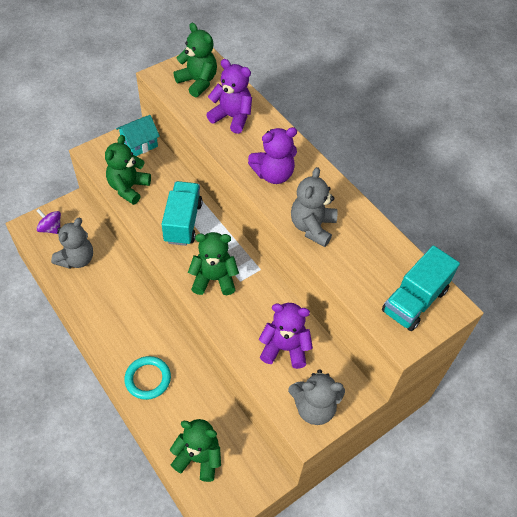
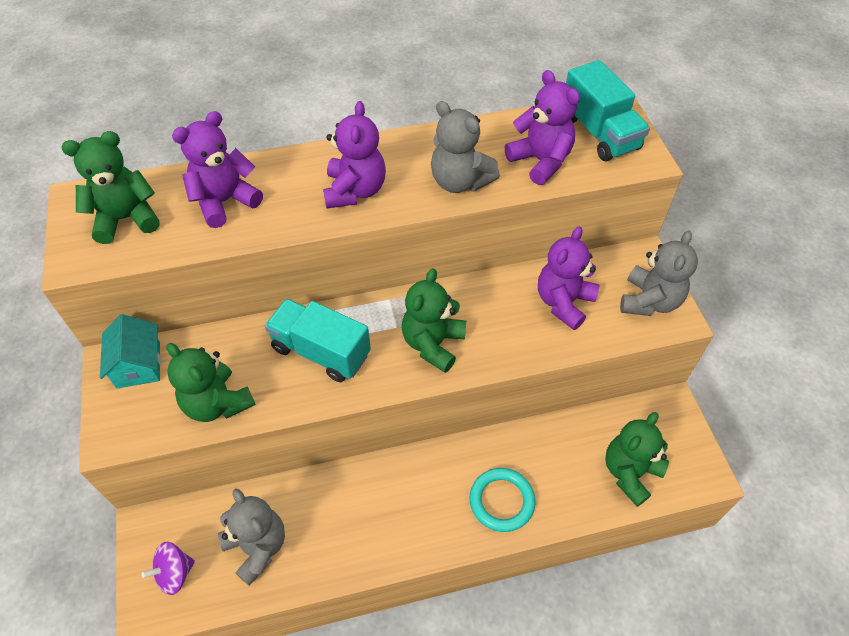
camera: 65 degrees left, 0 degrees up
none -> purple teddy bear [505,70,580,185]

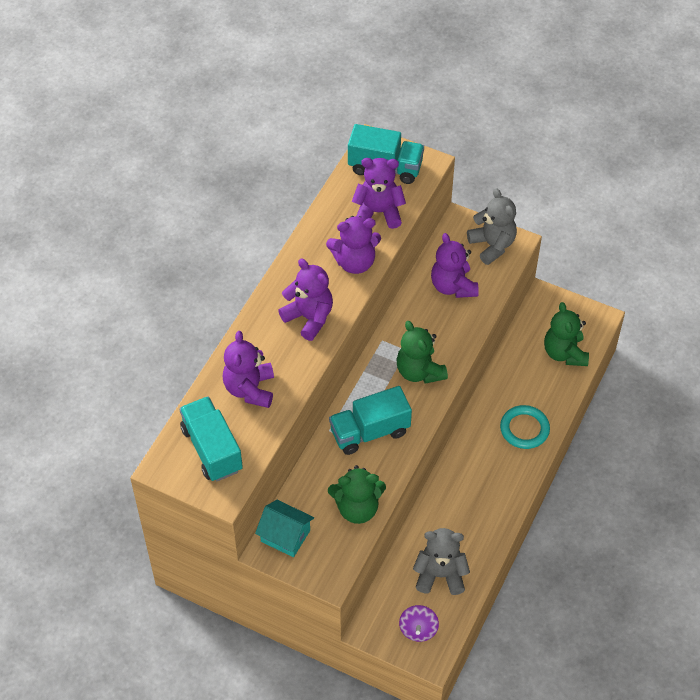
camera: 50 degrees left, 0 degrees up
green teddy bear [62,131,160,244] -> turquoise truck [179,396,243,481]
grey teddy bear [431,101,500,193] -> purple teddy bear [326,216,381,274]

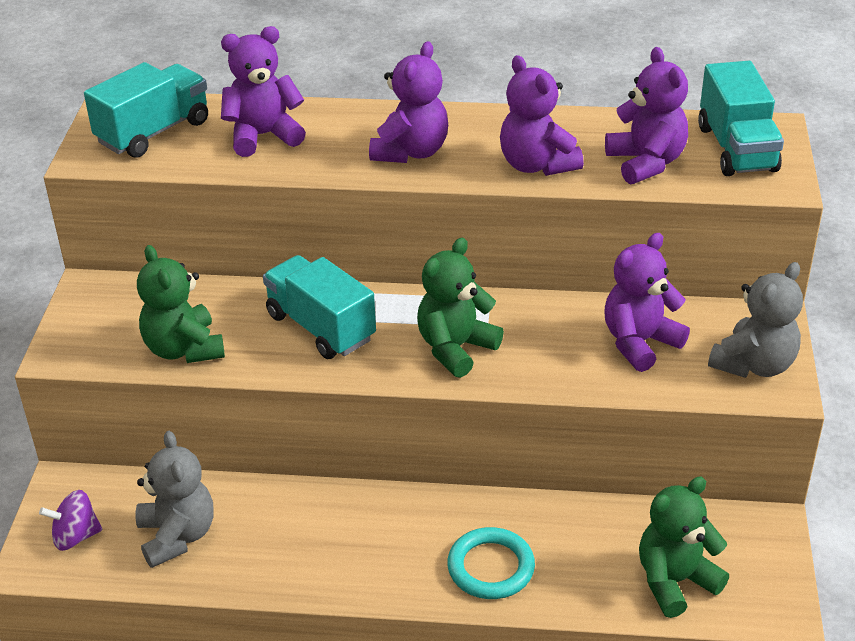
camera: 70 degrees right, 15 degrees down
turquoise house [255,500,314,557] -> none

